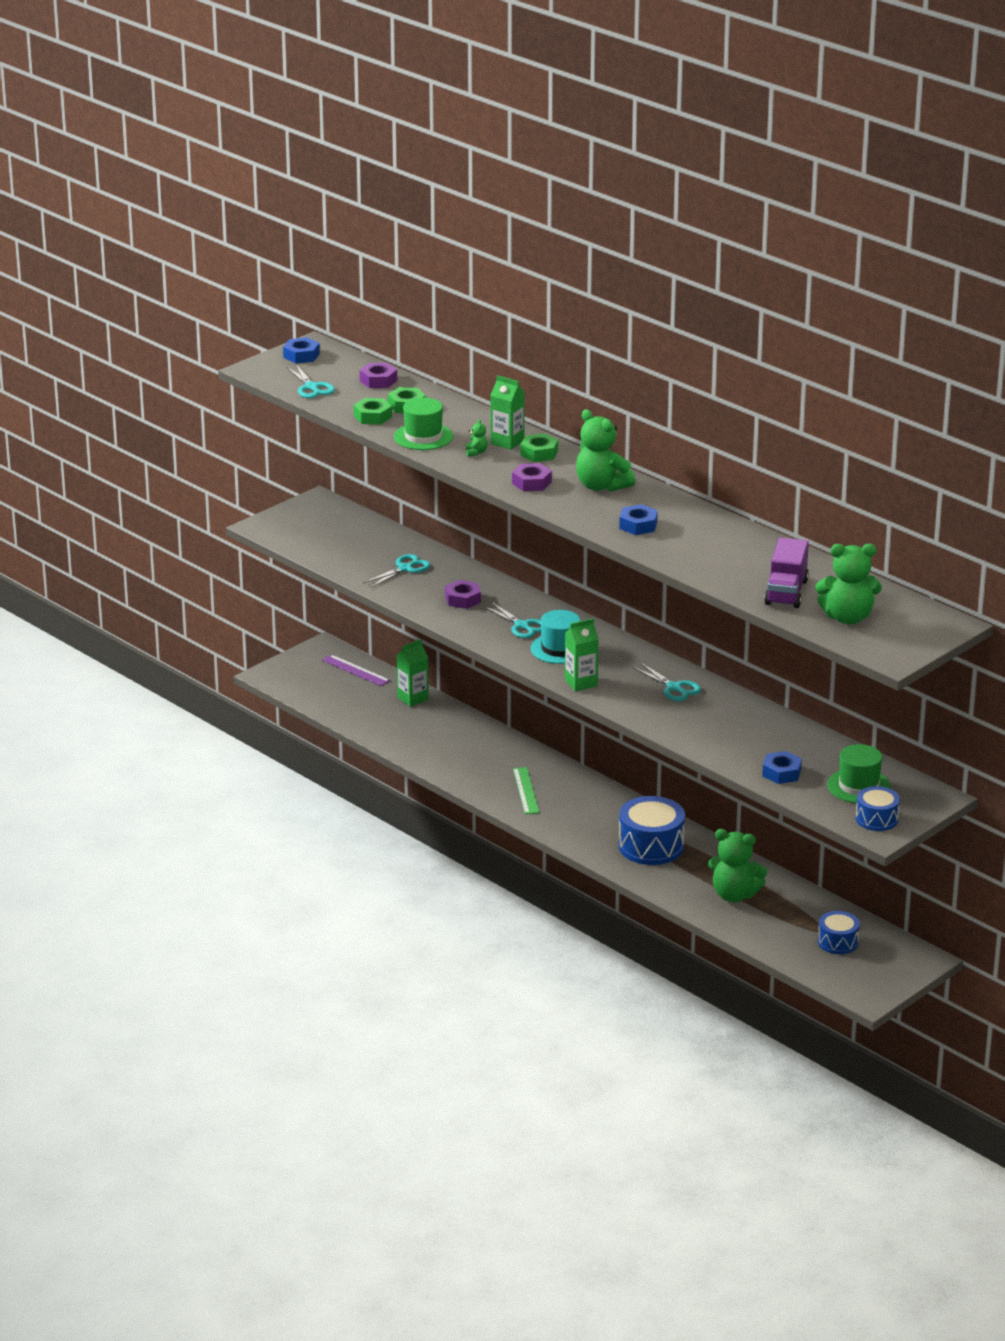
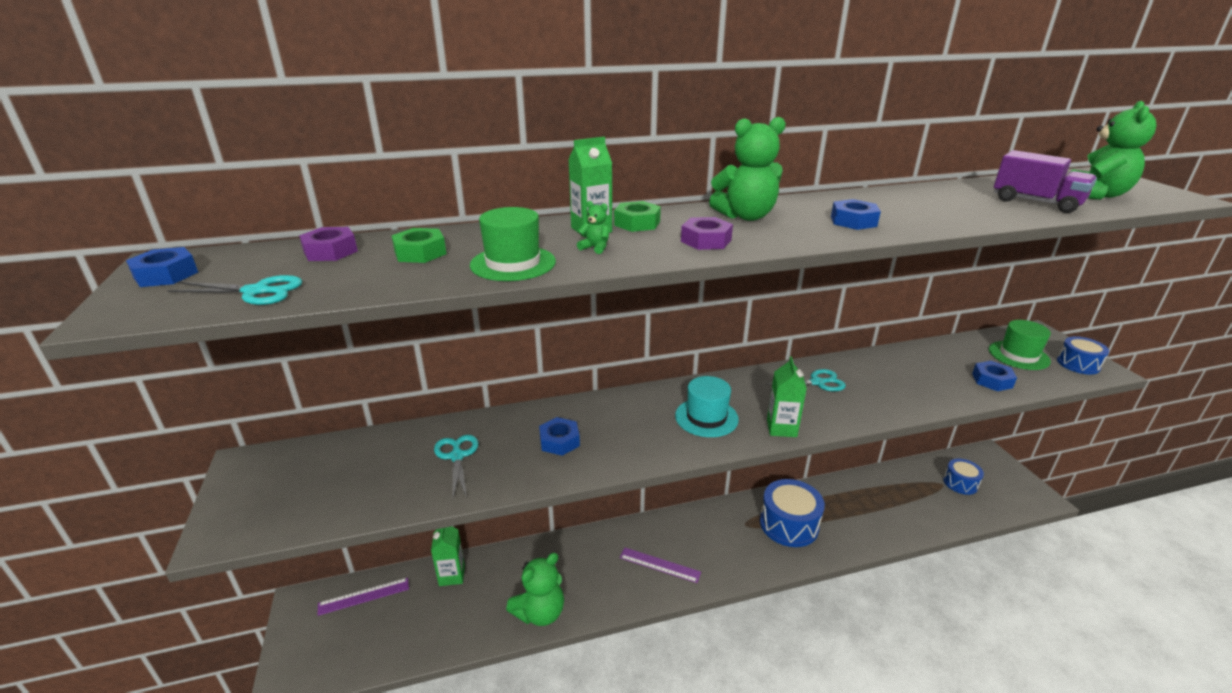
camera: 60 degrees left, 0 degrees up
green nut [354,398,392,425] -> none
purple nut [445,580,481,609] -> blue nut [539,417,580,456]
turquoise scissors [483,602,541,638] -> none
green ruler [513,767,540,814] -> purple ruler [620,548,701,583]
green teddy bear [708,829,767,902] -> green teddy bear moved to [506,553,564,626]

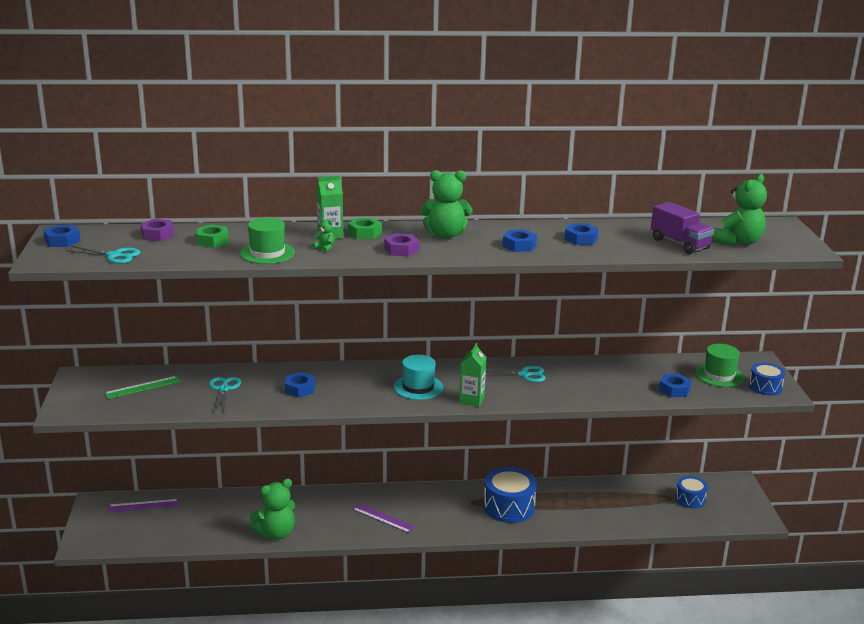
camera: 10 degrees right, 5 degrees down
green carton [431,526,465,586] -> none
none -> green ruler [104,376,181,399]
none -> blue nut [564,223,598,245]

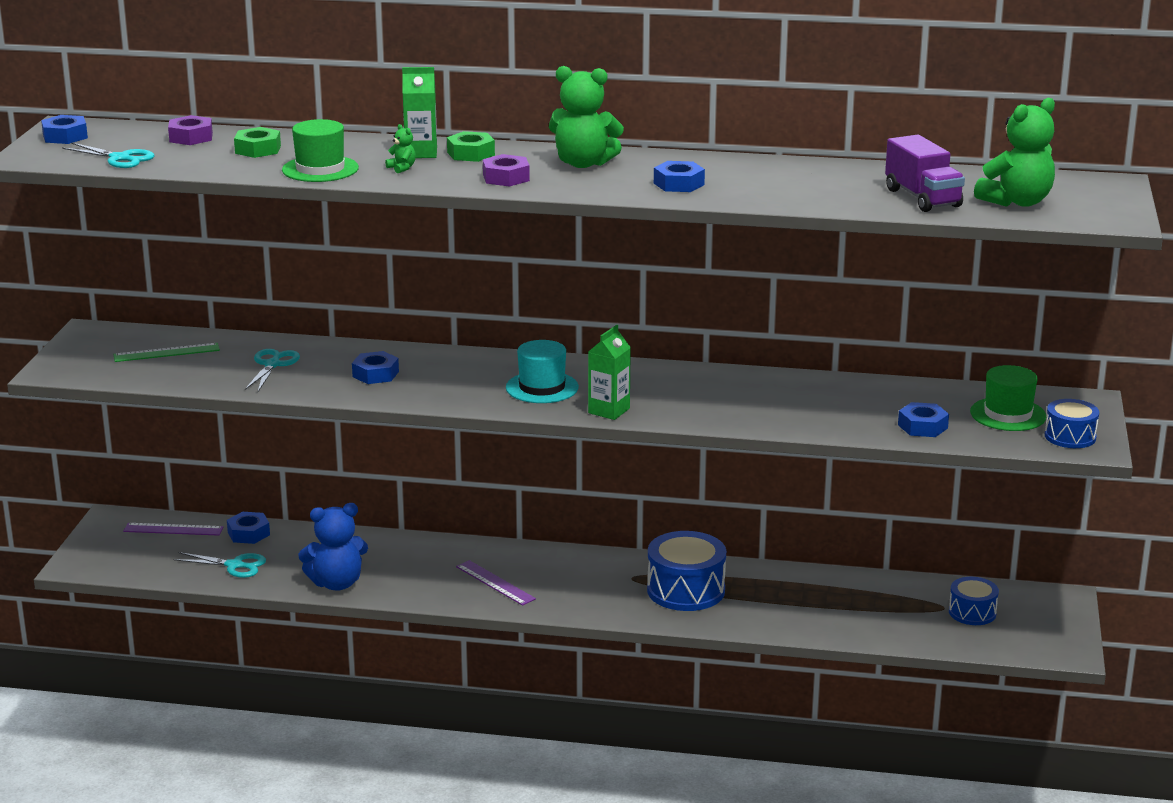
camera: 15 degrees right, 0 degrees up
green teddy bear [249,479,295,540] -> blue teddy bear [298,503,368,591]
turquoise scissors [486,366,545,382] -> turquoise scissors moved to [173,552,266,578]
blue nut [564,223,598,245] -> blue nut moved to [227,512,270,544]

